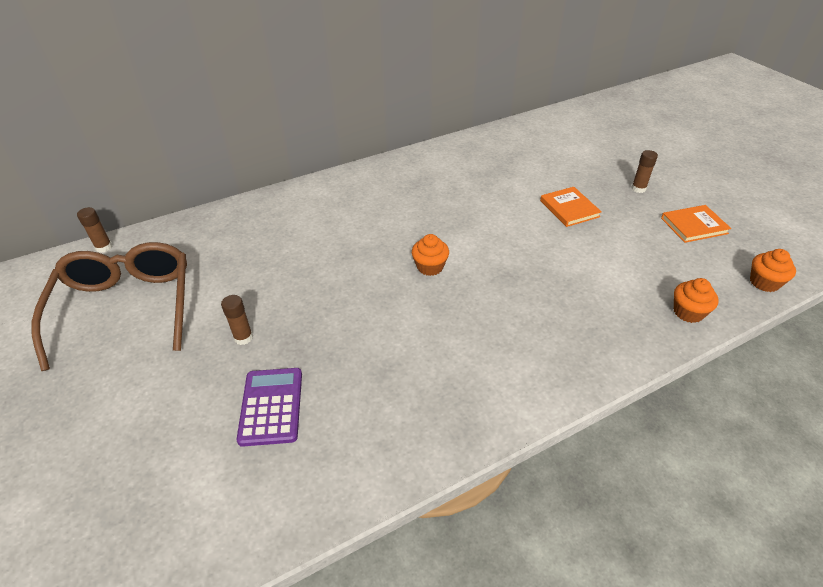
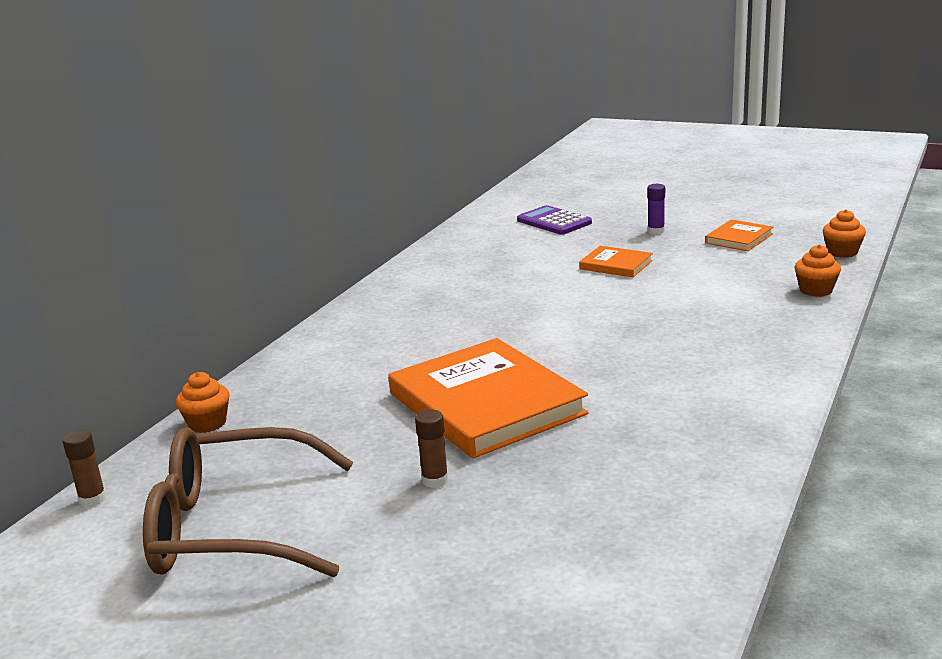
camera: 35 degrees left, 20 degrees down
brown glasses [32,242,187,371] -> brown glasses turned 45 degrees counterclockwise [143,427,354,577]
purple calculator [237,368,302,447] -> purple calculator moved to [517,205,592,235]
orange cupcake [412,234,449,276] -> orange cupcake moved to [176,372,230,433]
brown glue stick [631,150,658,193] -> purple glue stick [647,184,665,234]
none -> orange book [388,338,589,459]

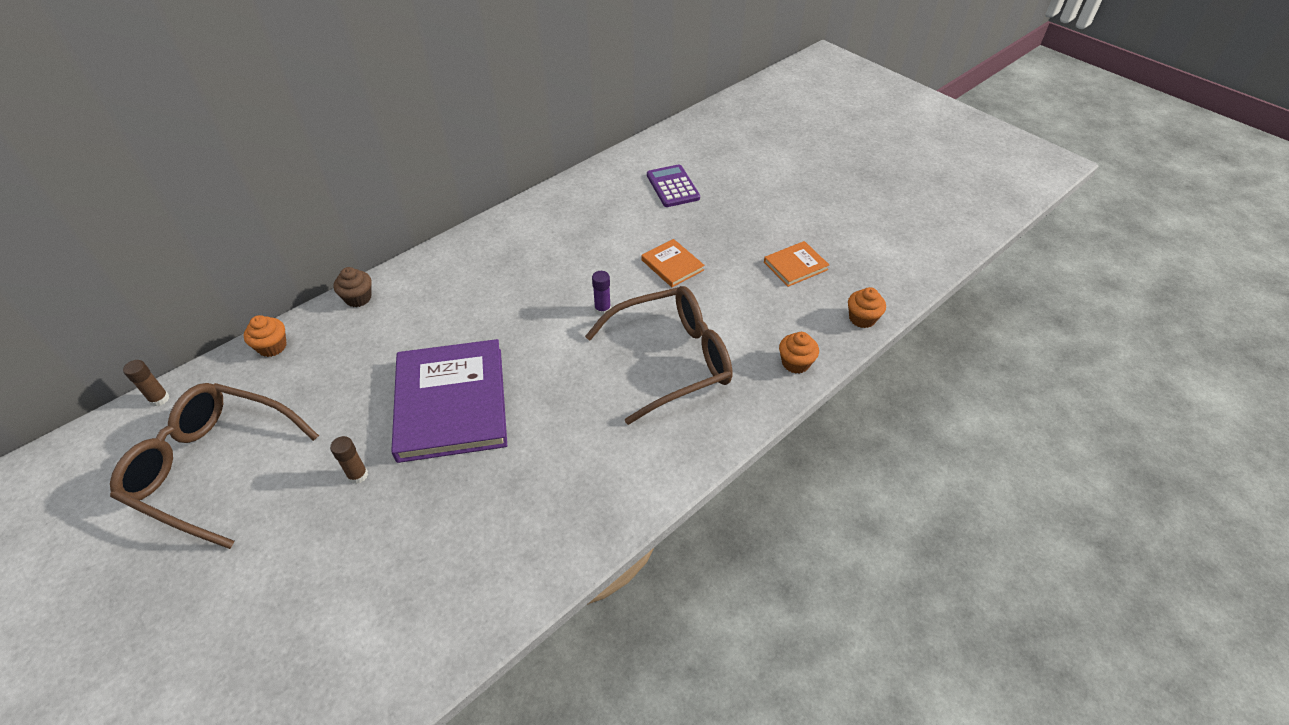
camera: 20 degrees right, 25 degrees up
orange book [388,338,589,459] -> purple book [391,339,507,463]
purple glue stick [647,184,665,234] -> purple glue stick moved to [592,271,611,316]
none -> brown cupcake [333,267,372,307]
none -> brown glasses [585,286,732,425]

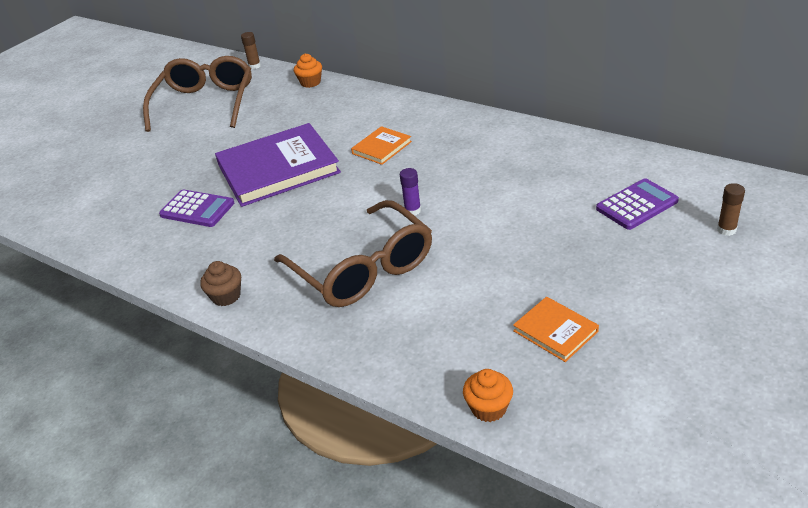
camera: 80 degrees right, 10 degrees down
brown glue stick [330,436,368,484] -> brown glue stick moved to [717,183,745,236]
brown cupcake [333,267,372,307] -> brown cupcake moved to [200,261,241,306]
orange book [641,239,705,287] -> orange book moved to [351,126,412,165]
orange cupcake [779,332,819,374] -> none
none -> purple calculator [159,190,234,227]

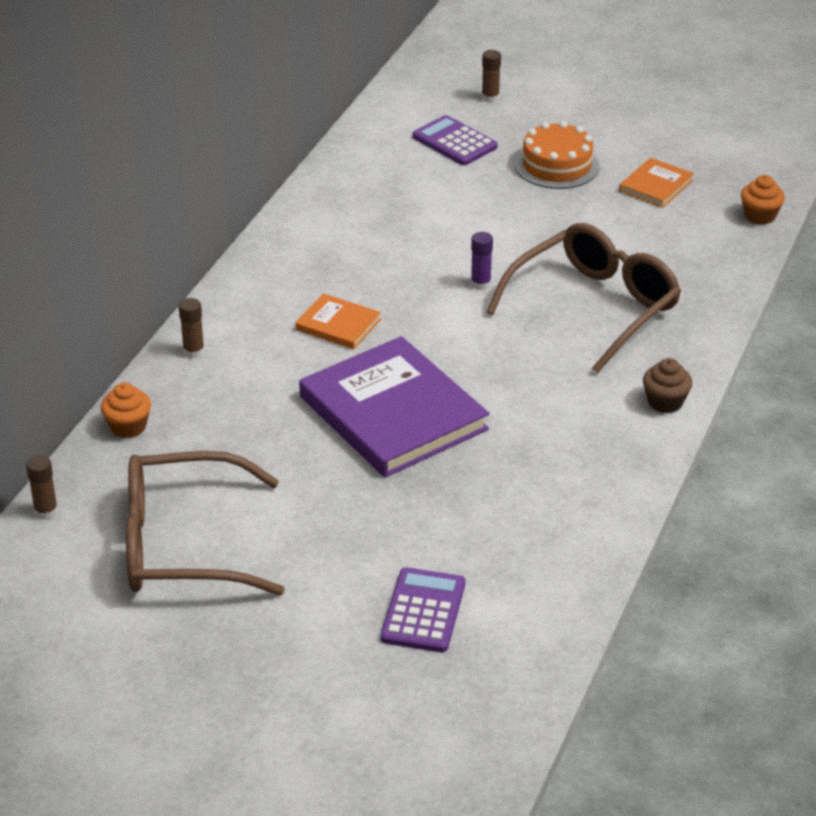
camera: 105 degrees left, 0 degrees up
purple calculator [159,190,234,227] -> purple calculator moved to [381,567,465,652]
none -> brown glue stick [179,298,205,359]
none -> orange cake [515,121,599,189]

